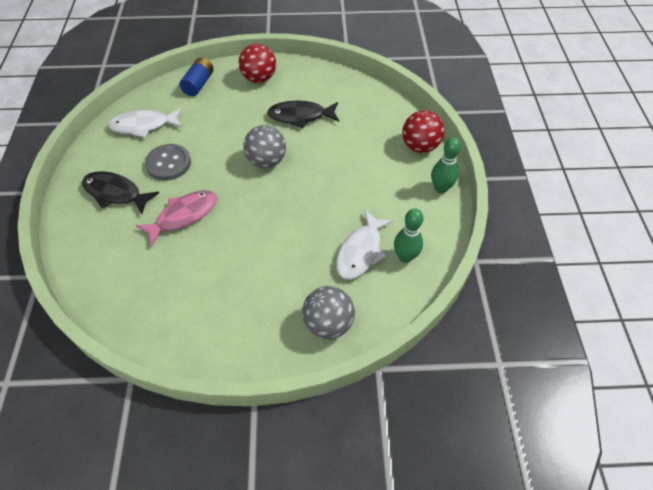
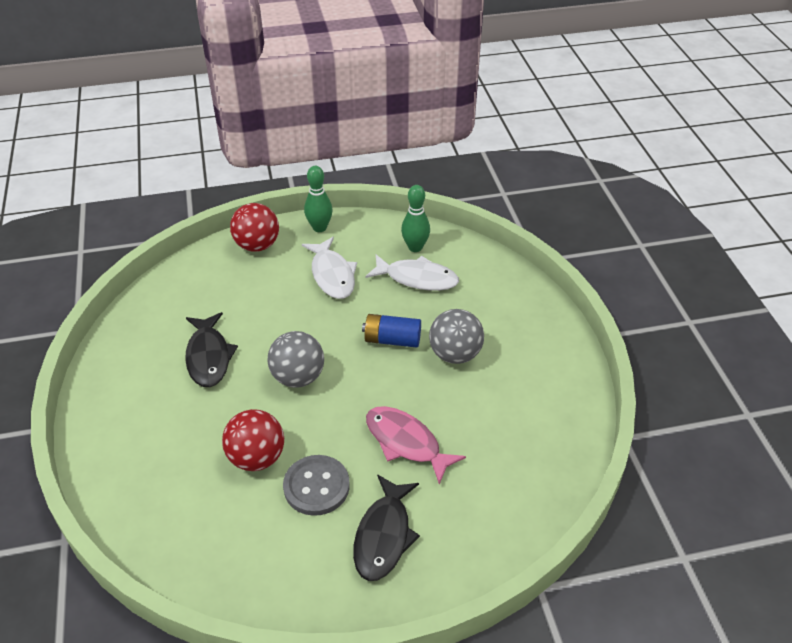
camera: 100 degrees left, 10 degrees down
white fish [108,108,182,138] -> white fish moved to [302,237,357,299]
blue battery [179,57,214,96] -> blue battery moved to [362,314,421,348]
red ball [239,44,276,83] -> red ball moved to [222,409,284,471]
grey ball [302,286,355,339] -> grey ball moved to [429,309,484,364]

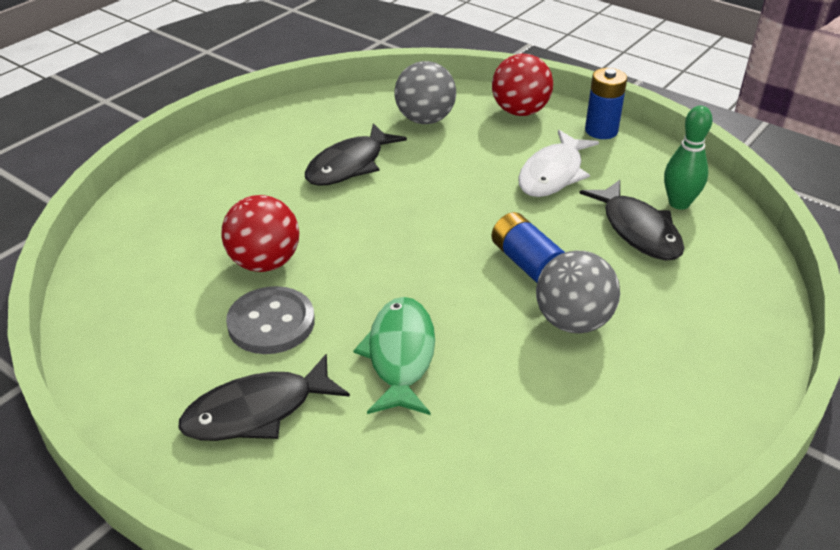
camera: 50 degrees right, 5 degrees down
grey ball [267,331,324,388] -> grey ball moved to [395,61,456,124]
green bowling pin [304,166,333,232] -> blue battery [585,68,627,139]
white fish [365,255,459,291] -> black fish [579,180,684,261]
pink fish [366,406,466,484] -> green fish [353,297,435,415]

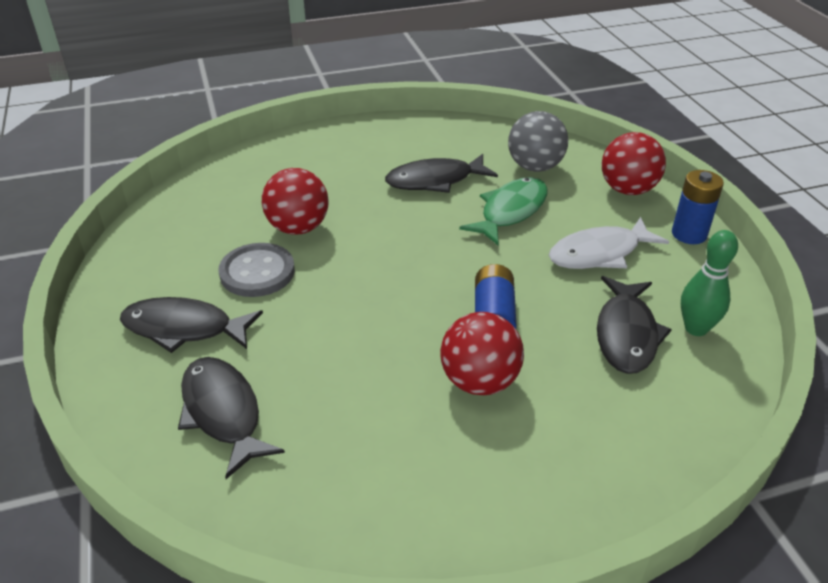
camera: 35 degrees right, 0 degrees up
green fish [353,297,435,415] -> green fish moved to [459,177,548,245]
grey ball [536,251,620,334] -> red ball [440,312,524,395]
none -> black fish [178,357,285,479]

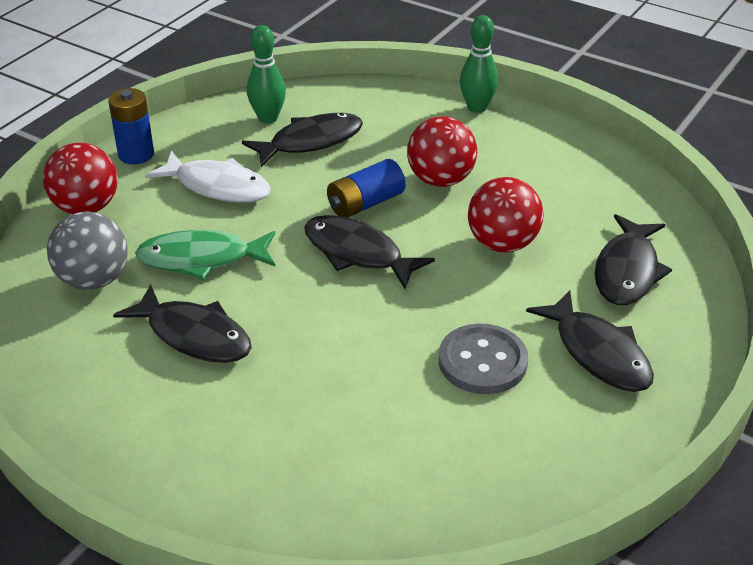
camera: 130 degrees left, 0 degrees up
red ball [262,168,329,235] -> red ball moved to [468,177,544,253]
none -> black fish [304,215,435,289]
none -> green bowling pin [460,15,498,113]

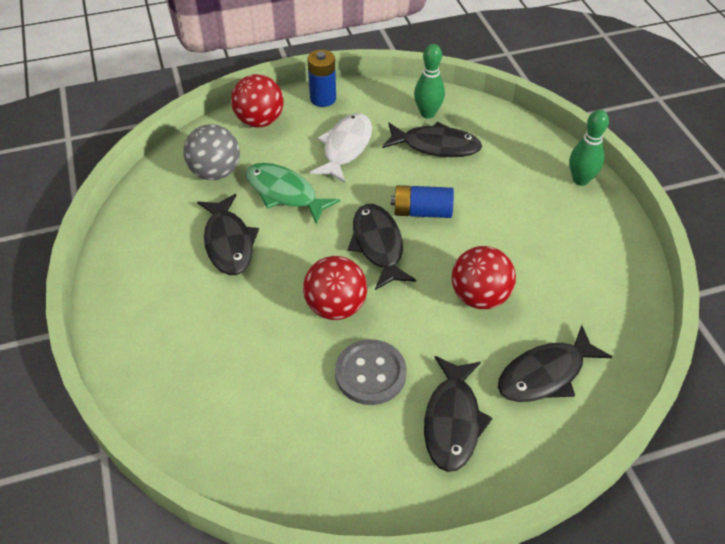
camera: 40 degrees right, 10 degrees up
white fish [145,150,271,203] -> white fish turned 135 degrees counterclockwise [310,113,372,183]
red ball [407,116,477,187] -> red ball moved to [303,256,367,320]

